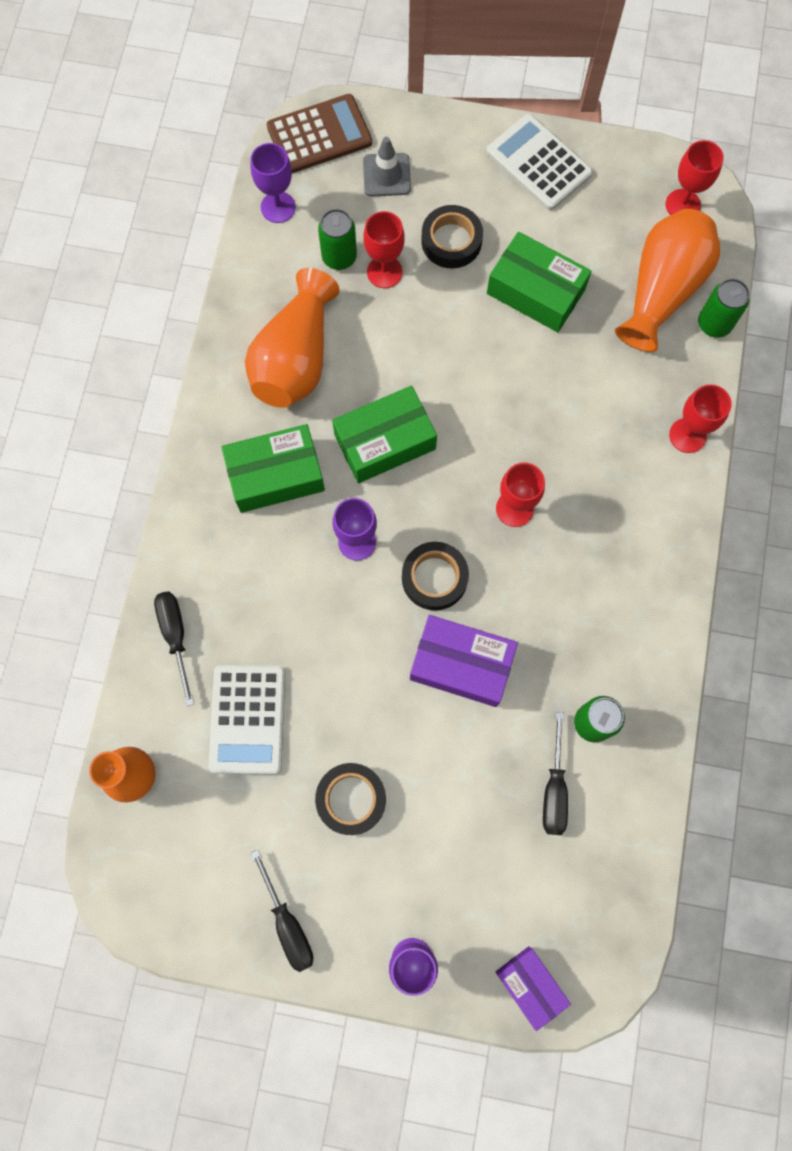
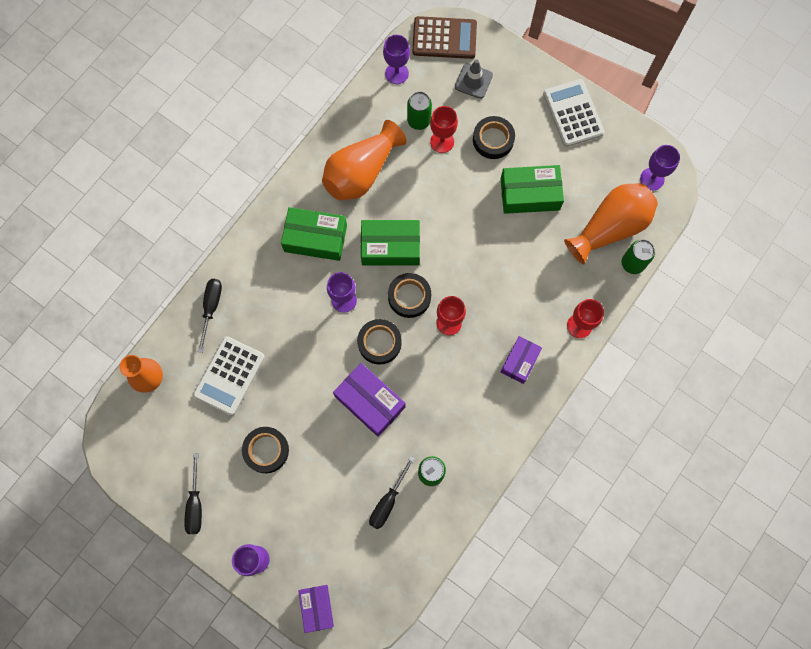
camera: 25 degrees right, 0 degrees up
green box [487,232,592,332] -> green box turned 60 degrees counterclockwise [501,165,564,214]
red goblet [665,140,724,215] -> purple goblet [640,145,680,190]
none -> black tape [388,273,431,318]
none -> purple box [500,336,542,384]

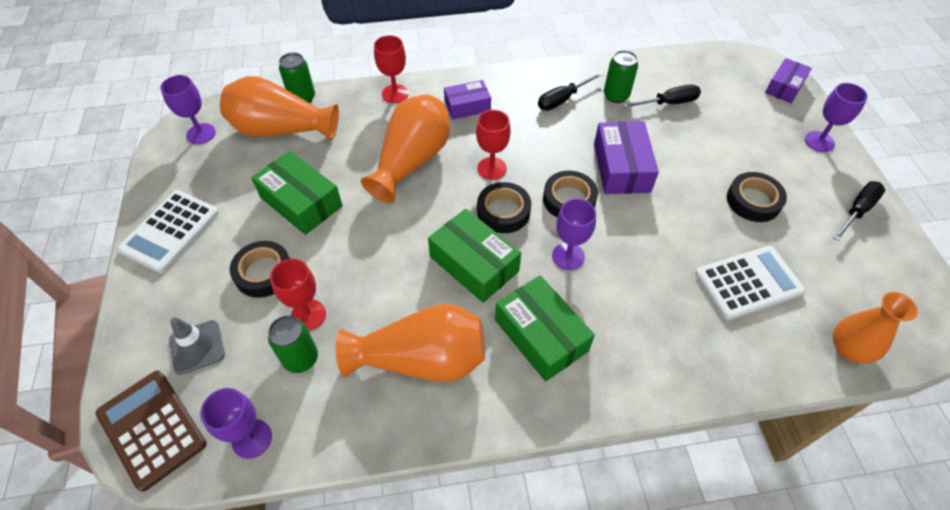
camera: 135 degrees left, 20 degrees down
black screwdriver [198,279,222,353] -> black screwdriver moved to [538,72,603,110]
none -> orange vase [361,94,450,203]

